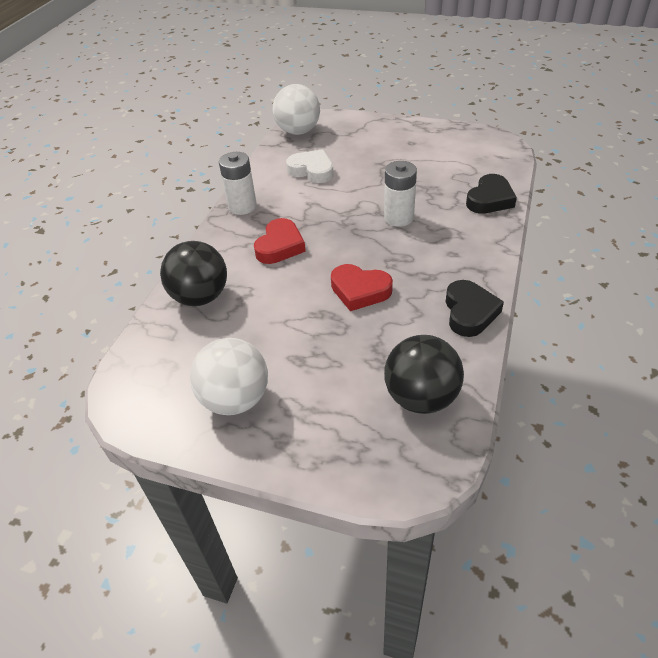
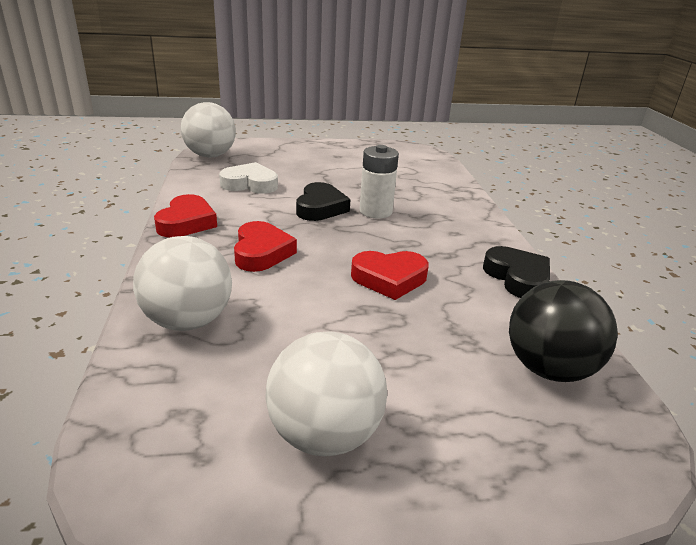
camera: 30 degrees left, 15 degrees down
black ball [160,241,227,306] -> white ball [133,236,232,331]
white battery [219,152,257,215] -> red heart [154,194,217,237]
black heart [466,174,517,214] -> black heart moved to [296,182,351,221]

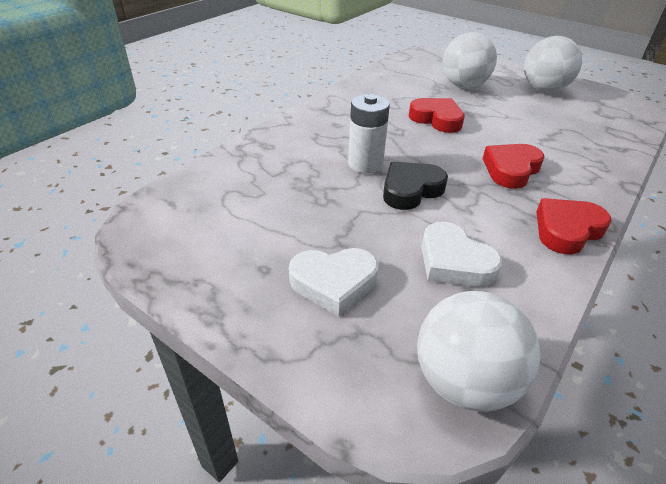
camera: 135 degrees left, 10 degrees up
white ball [133,236,232,331] -> white ball moved to [442,32,497,88]
black heart [483,246,550,298] -> none
black ball [509,280,618,382] -> none
none -> white heart [289,248,379,317]

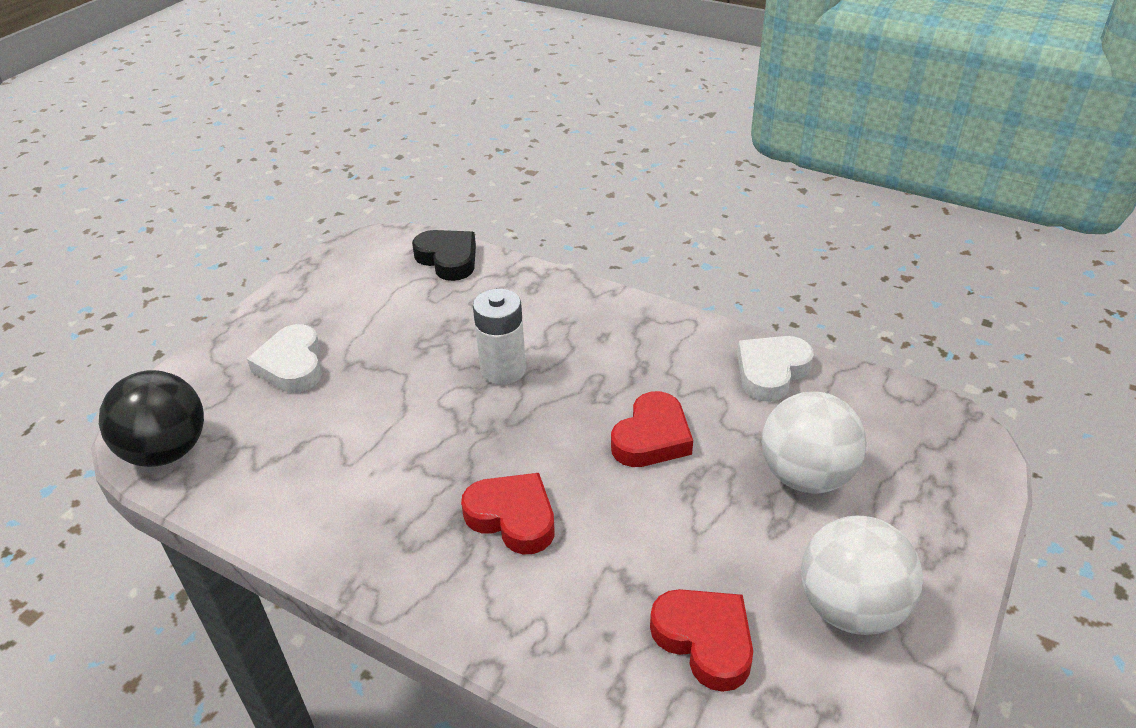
camera: 85 degrees right, 0 degrees up
black heart [383,162,448,210] -> black heart moved to [412,230,476,281]
white ball [417,291,541,412] -> black ball [99,370,204,467]
white heart [421,222,502,287] -> white heart moved to [737,336,814,402]
red heart [536,198,612,255] -> red heart moved to [650,589,753,692]

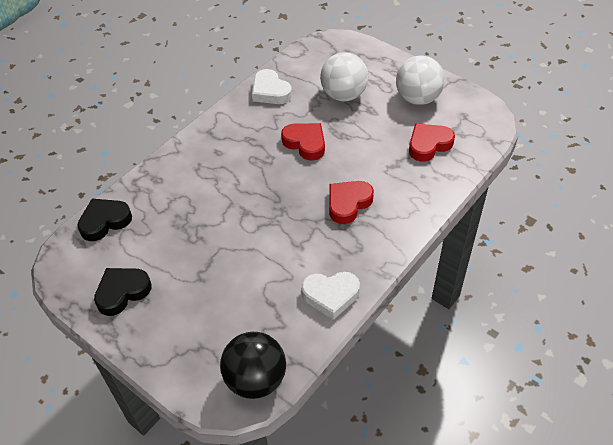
camera: 80 degrees left, 10 degrees up
white heart [247,324,322,393] -> white heart moved to [301,272,360,320]
white battery [473,289,526,385] -> none
none -> black heart [94,268,152,316]

